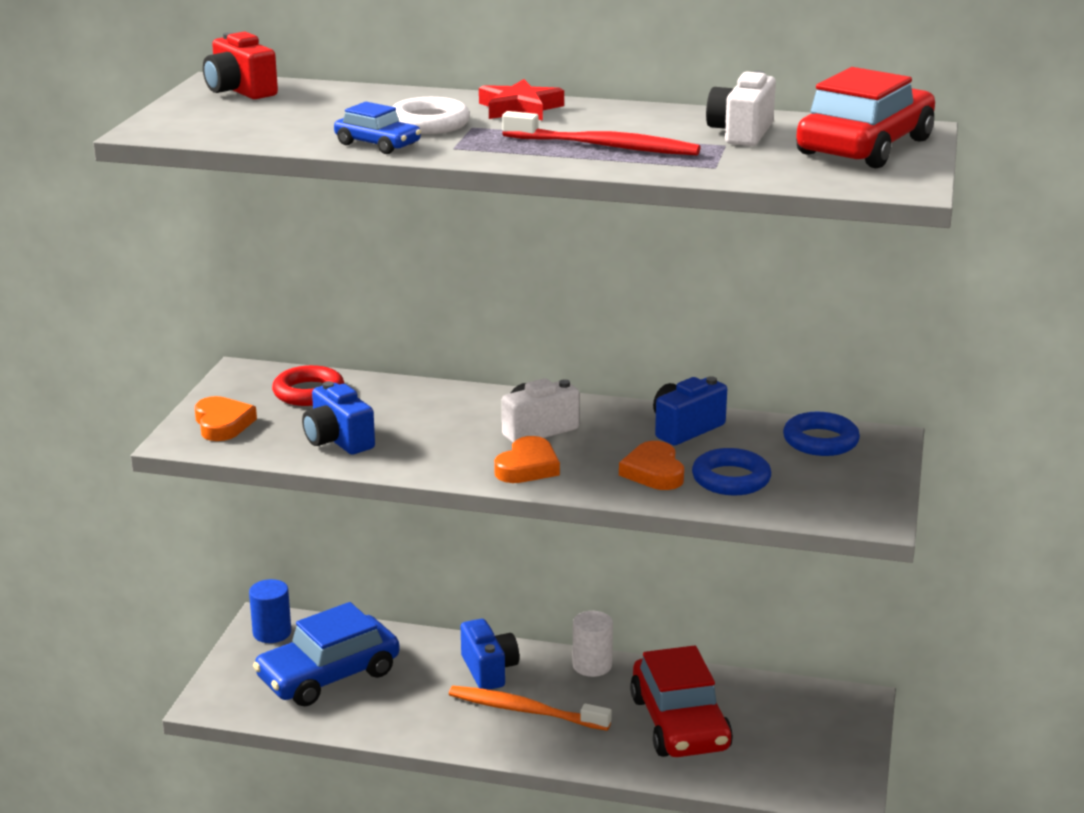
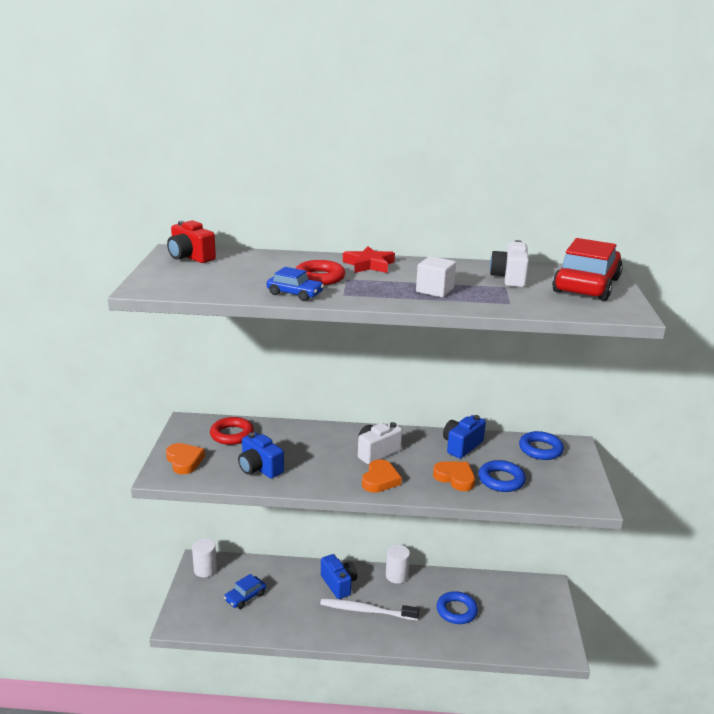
camera: 10 degrees left, 0 degrees up
blue cylinder [249,579,291,643] -> white cylinder [192,539,217,577]
blue car [253,602,400,706] -> blue car [224,574,266,609], size x0.50
white ring [392,97,470,134] -> red ring [295,260,345,285]
orange toothbrush [449,686,612,731] -> white toothbrush [320,598,419,621]
red toothbrush [502,111,701,155] -> white cube [416,256,456,297]
orange heart [619,441,684,490] -> orange heart turned 150 degrees clockwise [433,461,475,491]
red car [630,645,733,757] -> blue ring [437,591,478,624]

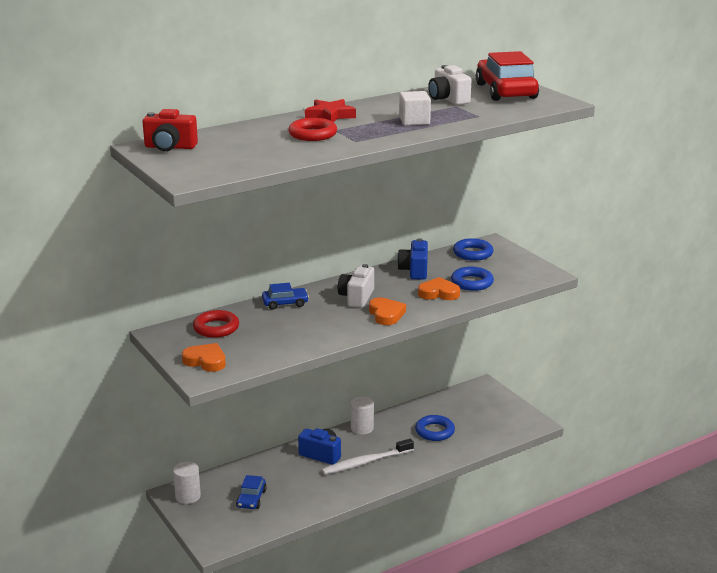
camera: 35 degrees left, 0 degrees up
blue camera [238,432,284,479] -> none
blue car [267,267,324,301] -> blue car moved to [262,283,309,310]

